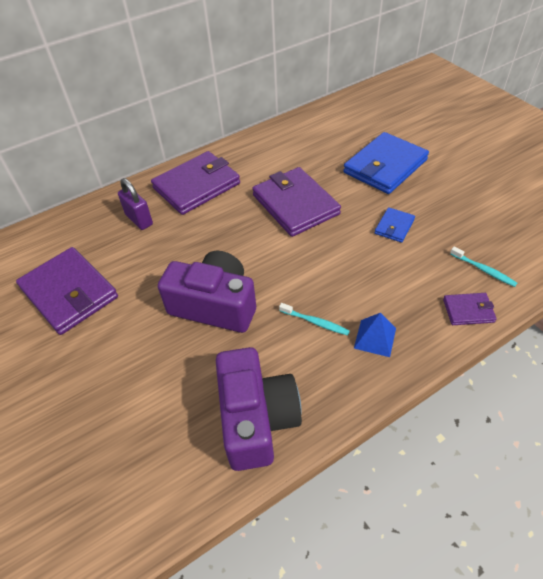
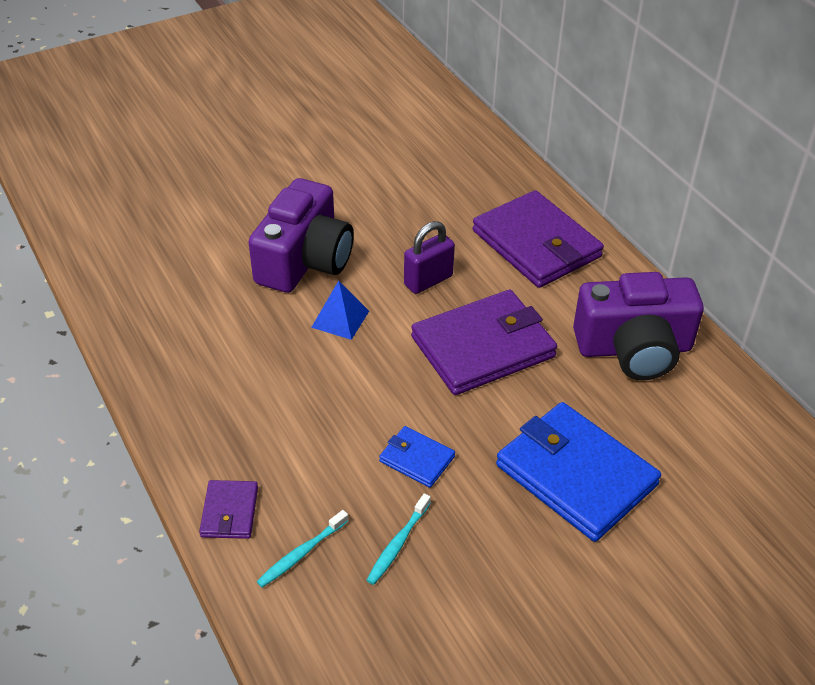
camera: 90 degrees right, 5 degrees down
purple wallet [16,247,118,335] -> none
purple padlock [118,178,153,230] -> purple padlock moved to [404,221,455,294]
purple camera [216,347,302,471] -> purple camera moved to [573,272,704,380]
turquoise toothbrush [279,303,350,336] -> turquoise toothbrush moved to [367,493,431,585]
blue pyramid [354,313,396,357] -> blue pyramid moved to [311,281,369,340]

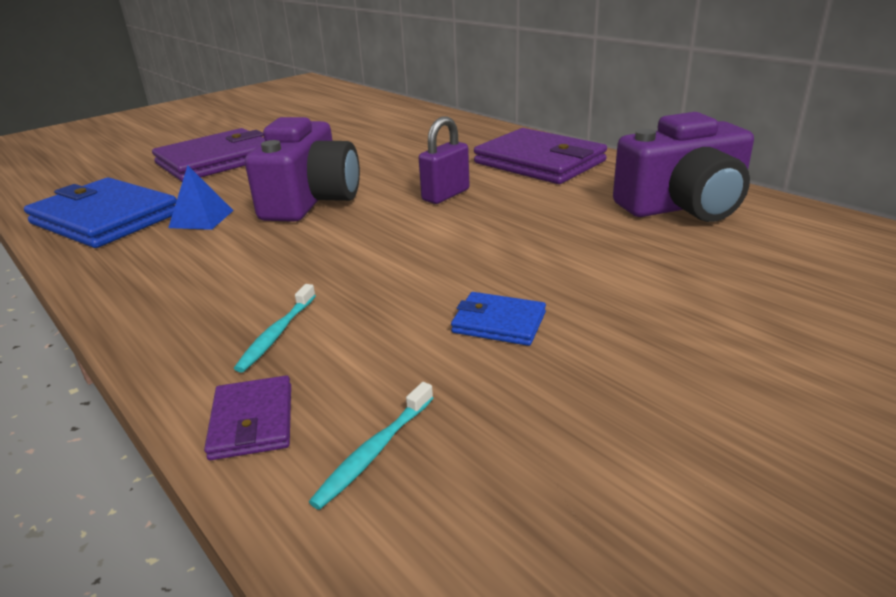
camera: 10 degrees left, 15 degrees down
blue pyramid [311,281,369,340] -> blue pyramid moved to [168,165,234,230]
turquoise toothbrush [367,493,431,585] -> turquoise toothbrush moved to [234,284,316,373]
purple wallet [411,290,557,395] -> purple wallet moved to [152,128,265,182]
blue wallet [496,402,661,542] -> blue wallet moved to [24,177,177,248]

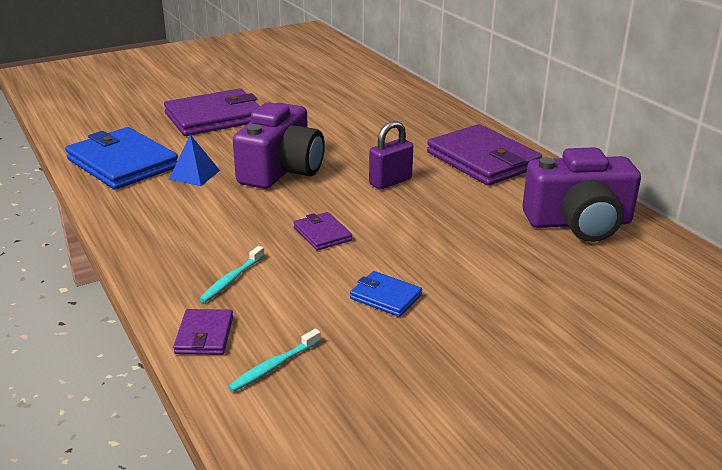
camera: 10 degrees right, 0 degrees up
none -> purple wallet [293,212,352,251]

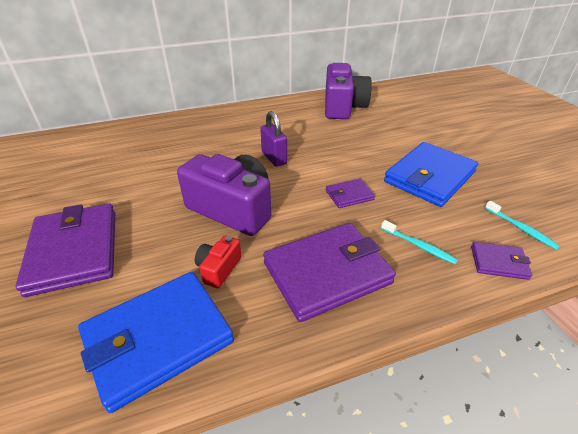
camera: 80 degrees left, 10 degrees up
blue pyramid [169,134,220,186] -> red camera [195,235,241,288]
blue wallet [350,271,422,317] -> blue wallet [384,142,478,207], size x2.11
purple wallet [427,124,542,186] -> purple wallet moved to [263,223,396,322]

